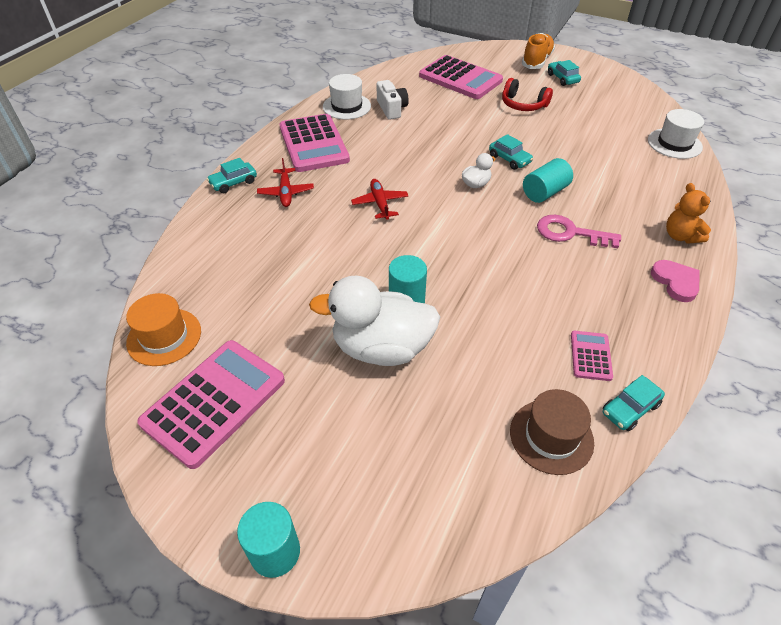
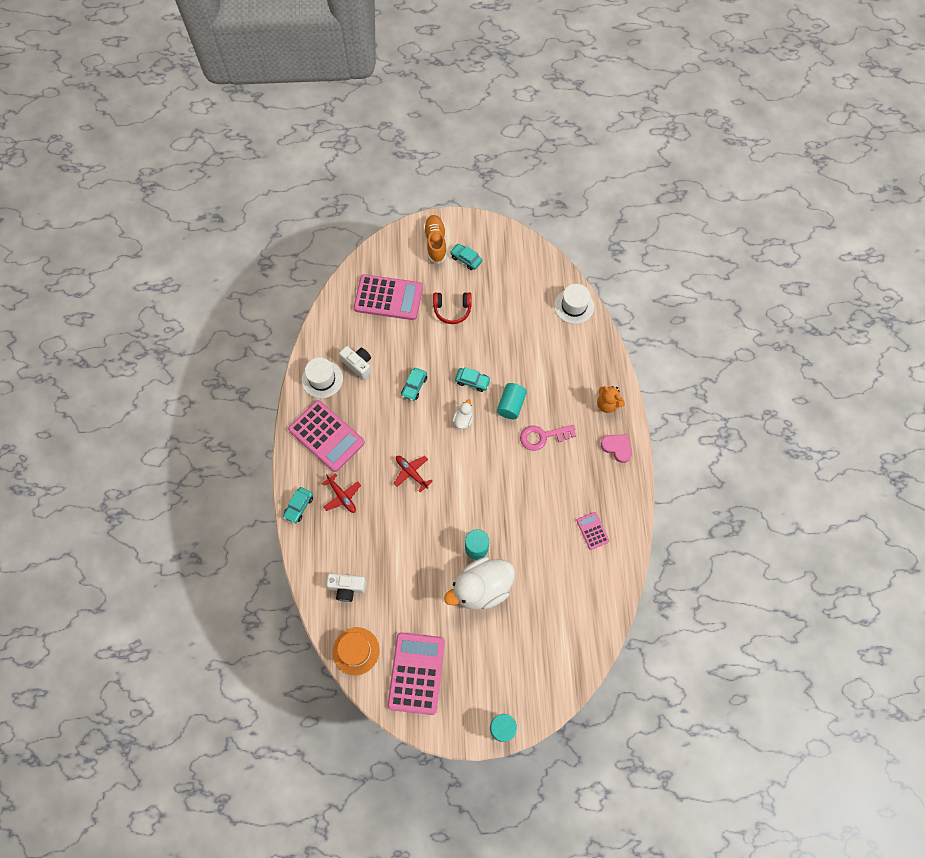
camera: 30 degrees left, 20 degrees up
brown hat [510,389,594,475] -> none
turquoise car [603,375,665,431] -> turquoise car moved to [401,368,427,401]
none -> white camera [326,573,367,602]

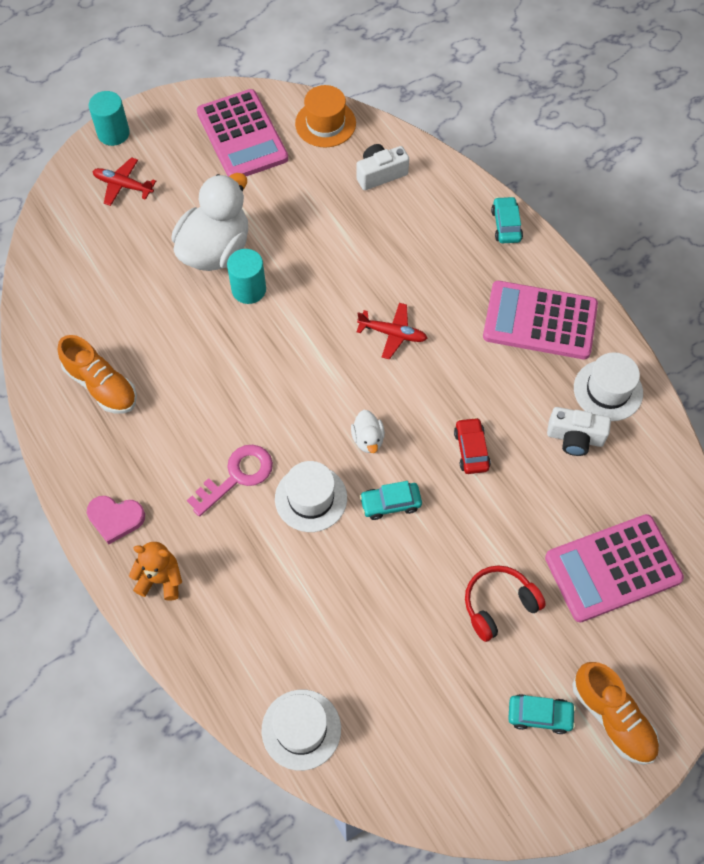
camera: 150 degrees right, 5 degrees down
red plane [322,473,361,513] -> red plane moved to [93,157,156,206]
turquoise car [401,368,427,401] -> red car [454,417,491,474]
turquoise cylinder [497,383,527,419] -> white hat [275,461,347,532]
pink calculator [576,512,609,550] -> orange shoe [58,335,137,413]

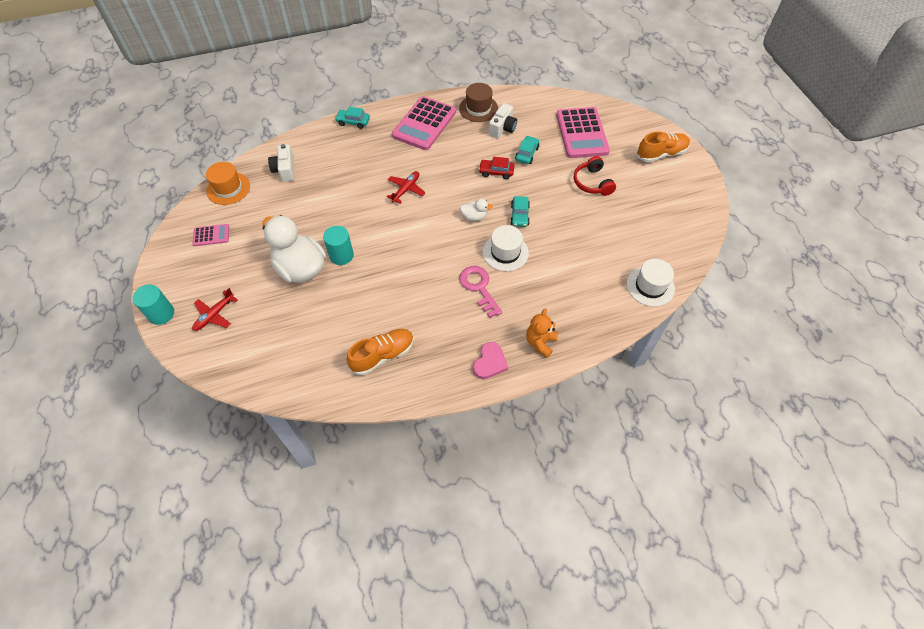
camera: 75 degrees left, 5 degrees down
pink calculator [197,89,288,177] -> pink calculator [193,224,229,246], size x0.48
turquoise car [508,694,576,734] -> turquoise car moved to [515,136,539,164]
white hat [574,352,643,421] -> brown hat [459,83,498,122]

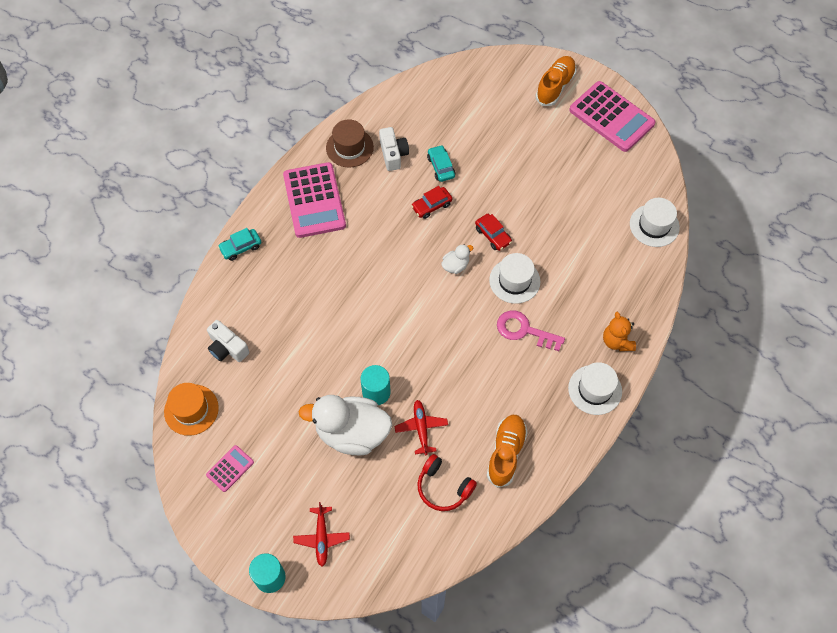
camera: 40 degrees left, 5 degrees up
red plane [386,171,425,204] -> red plane moved to [395,400,448,455]
pink heart [473,342,508,379] -> white hat [568,362,622,415]
turquoise car [510,196,530,227] -> red car [475,214,512,251]
pink calculator [556,107,610,158] -> pink calculator moved to [569,81,656,152]
red headphones [574,156,616,196] -> red headphones moved to [417,454,477,511]

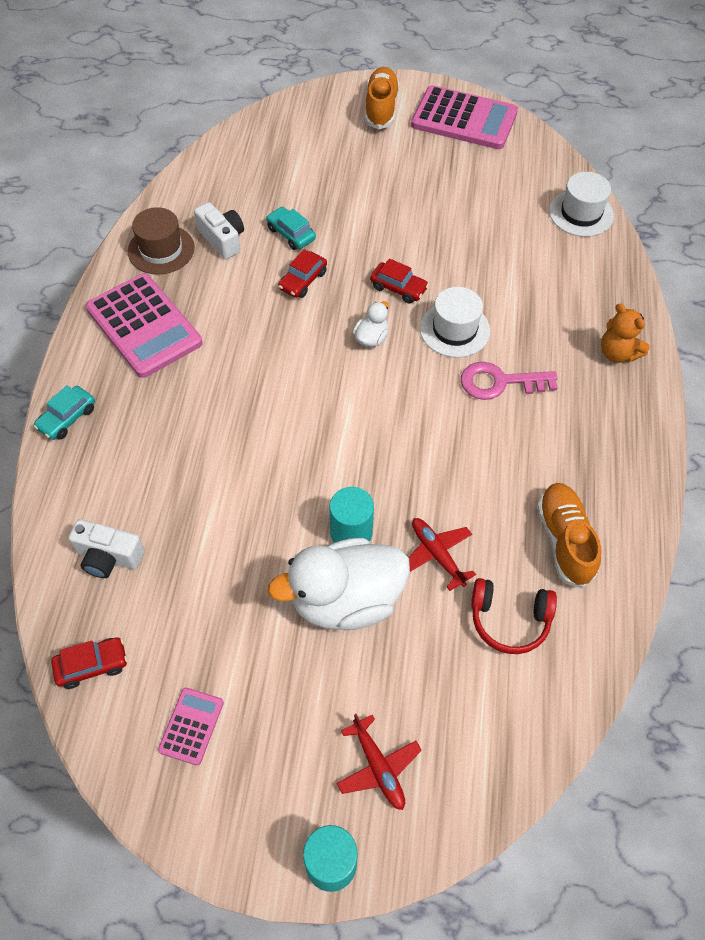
camera: 25 degrees left, 5 degrees down
orange hat [164,383,219,436] -> red car [51,637,127,689]
white hat [568,362,622,415] -> none

